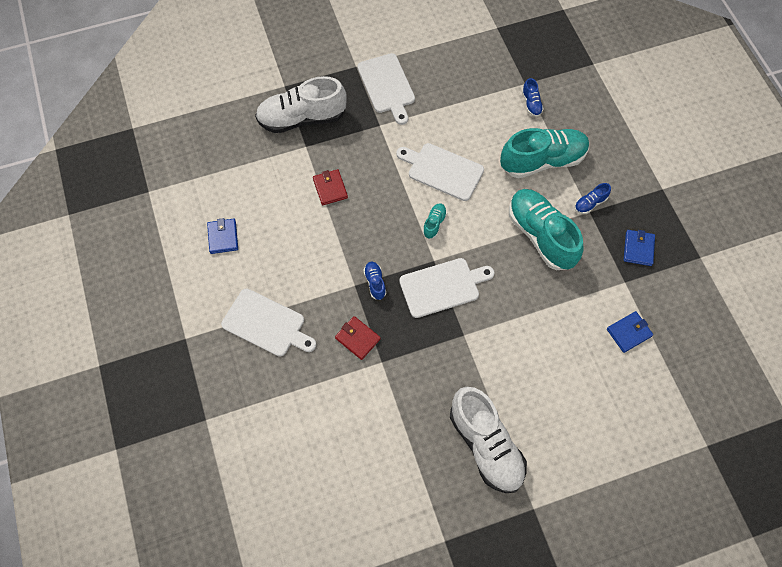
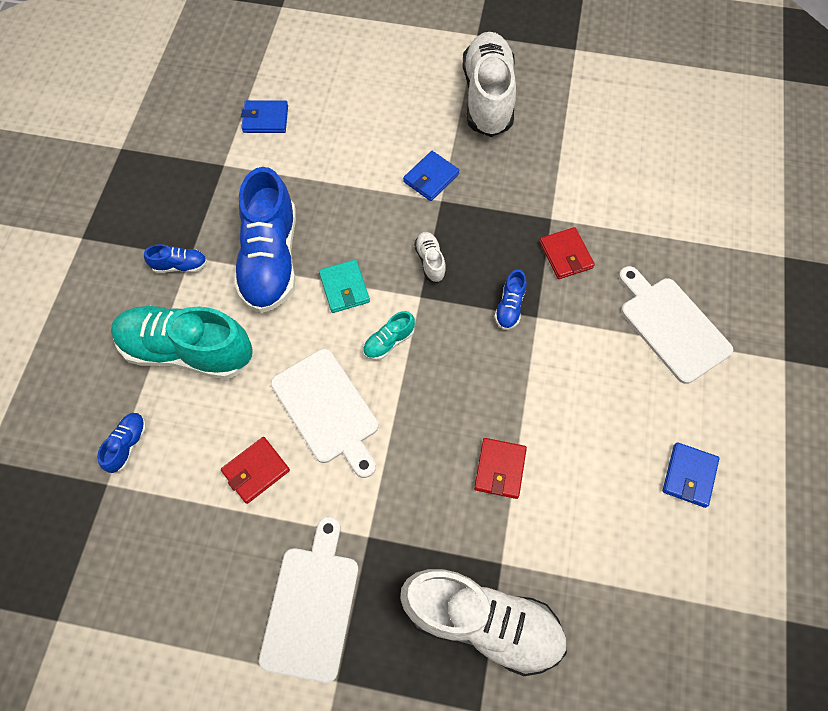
camera: 150 degrees left, 0 degrees up
white cutting board [399,258,494,318] -> white shoe [414,232,446,283]
turquoise shoe [509,189,584,270] -> blue shoe [234,167,296,313]
blue wallet [624,230,655,266] -> blue wallet moved to [403,151,460,201]
none -> red wallet [221,437,290,504]
none -> turquoise wallet [319,260,370,313]

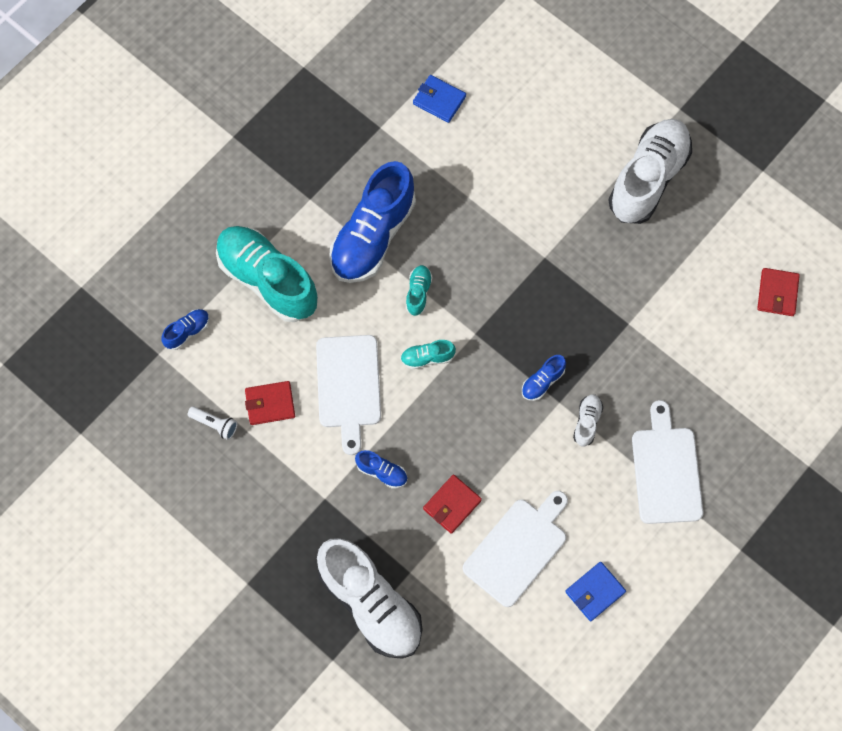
camera: 30 degrees right, 5 degrees up
blue shoe [144,244,207,273] -> blue shoe moved to [355,450,408,488]
white cutting board [259,517,358,683] -> white cutting board moved to [463,491,568,607]
turquoise wallet [319,260,370,313] -> turquoise shoe [406,265,433,316]
blue wallet [403,151,460,201] -> none
white shoe [414,232,446,283] -> white shoe moved to [573,395,603,447]
red wallet [540,227,595,279] -> red wallet moved to [757,268,800,316]
none -> white flashlight [188,406,238,440]

